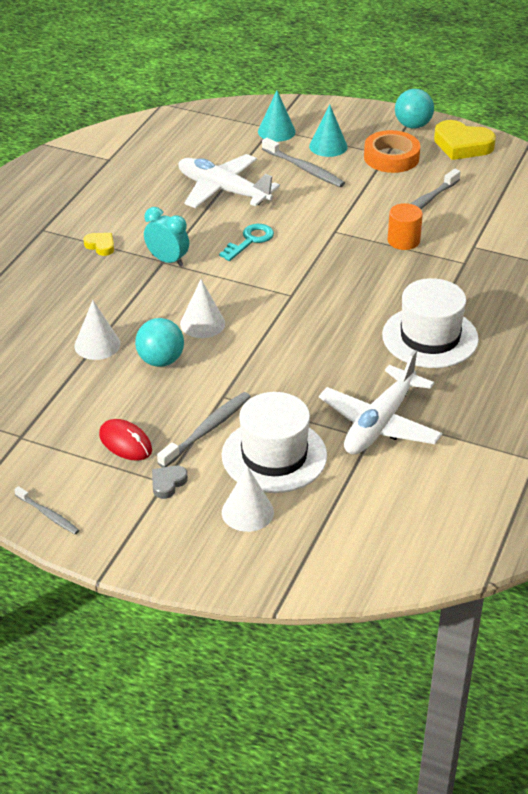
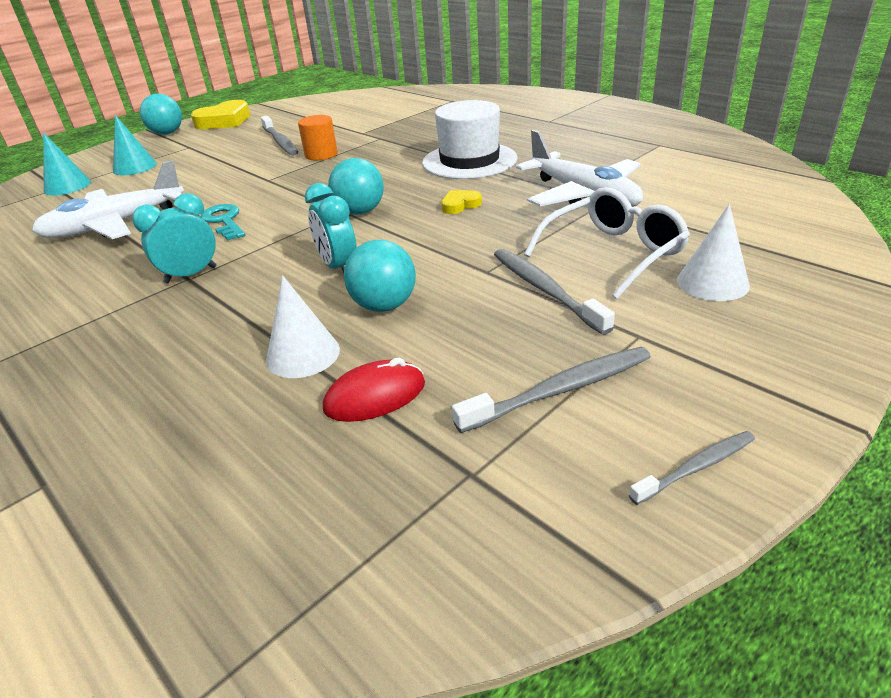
camera: 65 degrees left, 5 degrees down
yellow heart [83,233,114,256] -> yellow heart moved to [441,190,482,214]
red mouse [99,419,152,461] -> red mouse moved to [323,358,425,422]
grey heart [152,466,188,499] -> none
white cone [180,279,225,338] -> turquoise clock [305,183,357,273]
white hat [222,392,327,493] -> white glasses [524,187,690,299]
grey toothbrush [262,138,345,187] -> grey toothbrush moved to [452,347,651,433]
orange tape [364,130,420,173] -> none
none -> turquoise ball [328,158,384,215]

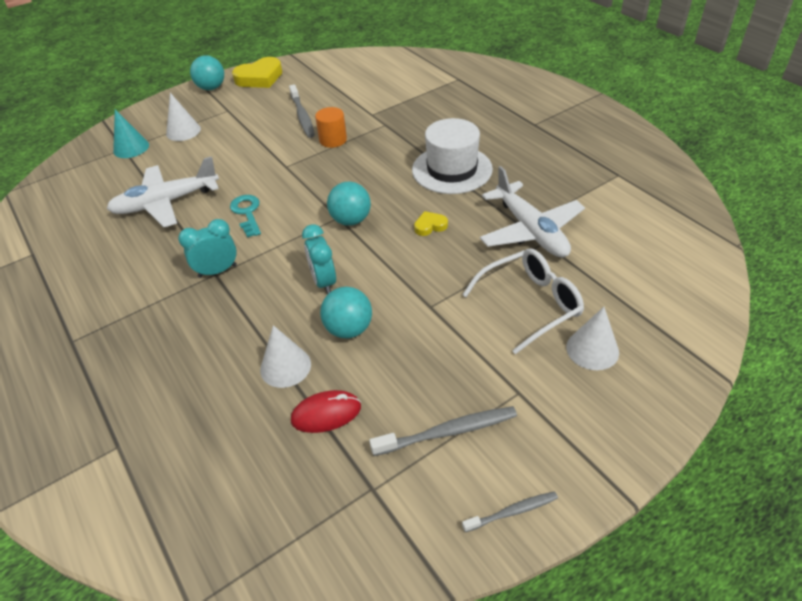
camera: 10 degrees right, 10 degrees up
turquoise cone [113,115,157,175] -> white cone [166,93,201,141]
grey toothbrush [494,249,615,335] -> none

